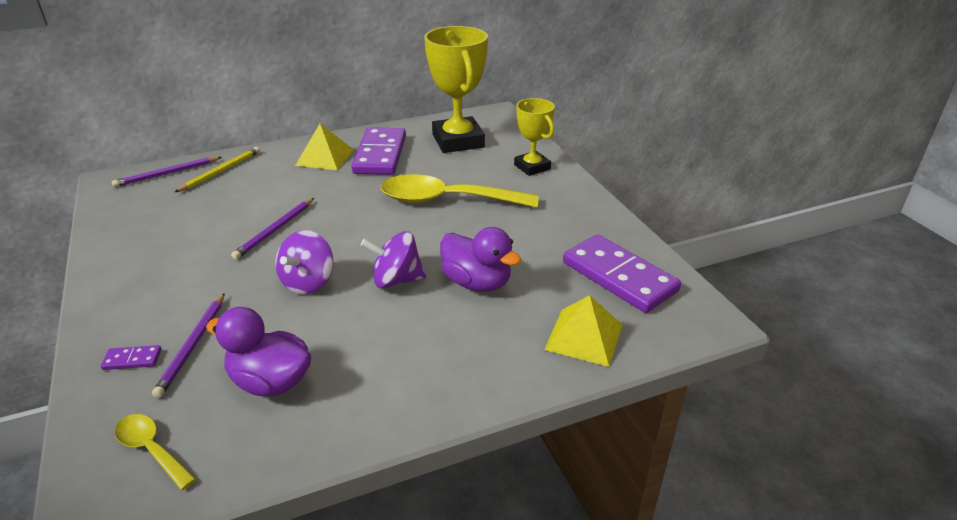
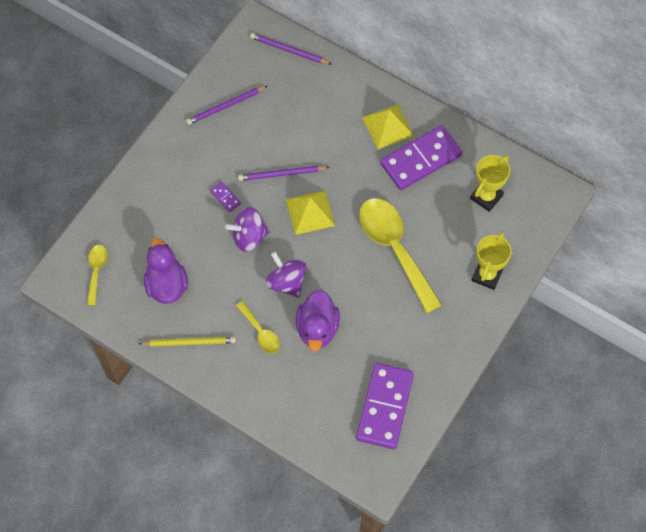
camera: 55 degrees right, 30 degrees up
purple domino [101,345,161,370] -> purple domino moved to [210,182,241,212]
purple pencil [152,293,225,398] -> purple pencil moved to [186,86,267,125]
yellow pencil [175,147,260,192] -> yellow pencil moved to [139,337,236,347]
yellow trophy [424,26,488,153] -> yellow trophy [470,155,510,212], size x0.58
yellow pyramid [544,295,623,367] -> yellow pyramid moved to [286,190,335,235]
none -> yellow spoon [236,301,280,353]

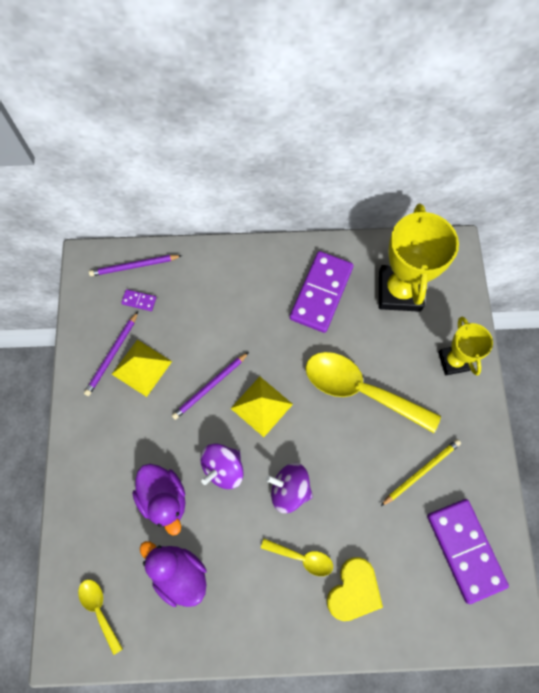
camera: 35 degrees left, 5 degrees up
yellow pencil [139,337,236,347] -> yellow pencil moved to [381,439,461,506]
purple domino [210,182,241,212] -> purple domino moved to [121,289,156,311]
purple duck [296,290,340,351] -> purple duck moved to [132,464,185,536]
yellow pyramid [362,104,414,149] -> yellow pyramid moved to [112,340,172,397]
yellow trophy [470,155,510,212] -> yellow trophy [379,204,459,312], size x1.72
none -> yellow heart [327,557,383,621]

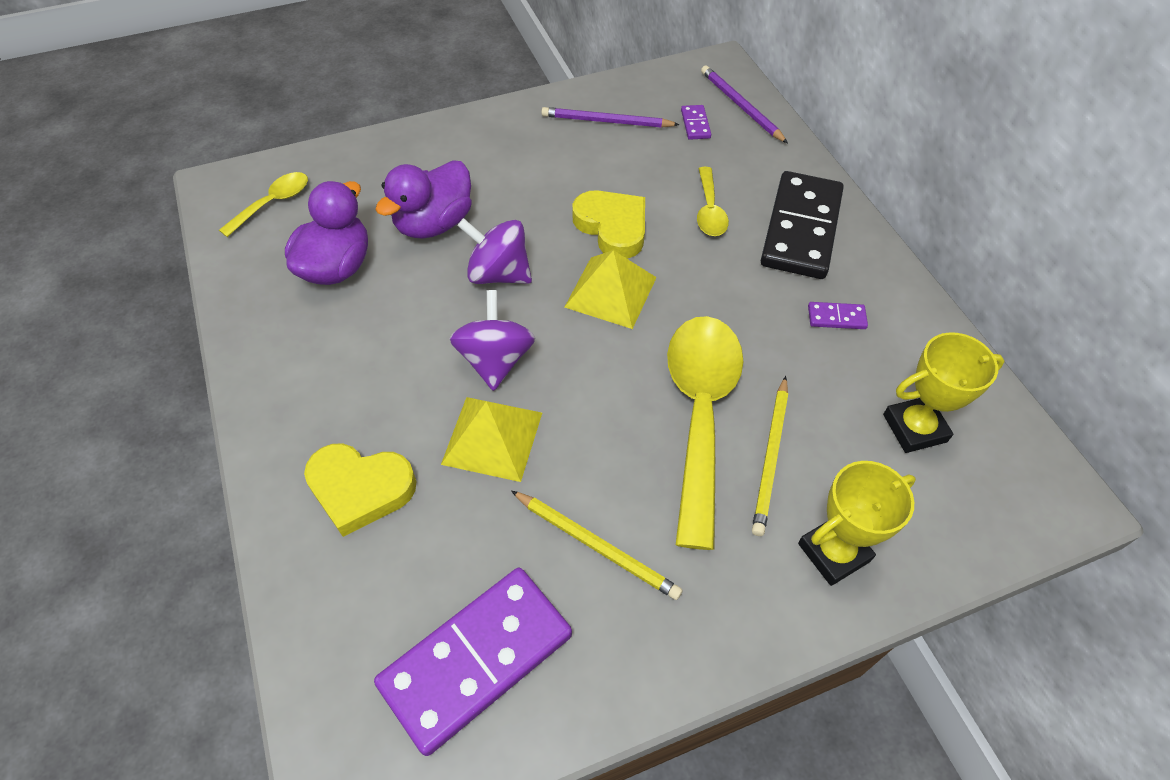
camera: 70 degrees right, 15 degrees down
yellow pyramid [112,340,172,397] -> yellow pyramid moved to [441,397,542,482]
purple pencil [172,352,249,420] -> yellow heart [572,190,645,259]
yellow spoon [261,538,333,576] -> yellow spoon moved to [697,167,729,236]
purple domino [290,251,354,333] -> purple domino [808,302,868,329], size x0.41
yellow trophy [379,204,459,312] -> yellow trophy [883,332,1005,453], size x0.58
none -> yellow pencil [752,376,788,536]
none -> black domino [761,171,844,279]

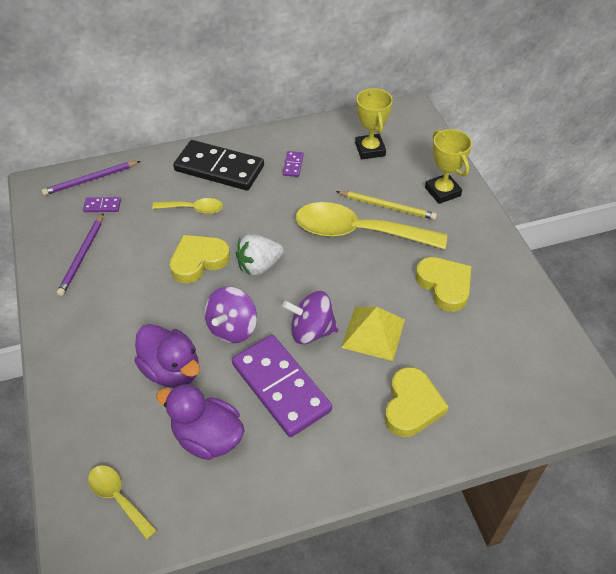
camera: 85 degrees left, 5 degrees down
purple domino [374,568,572,756] -> purple domino moved to [232,335,332,437]
yellow pencil [511,491,683,600] -> yellow heart [415,257,471,312]
yellow pyramid [564,250,657,329] -> white strawberry [236,234,284,276]

